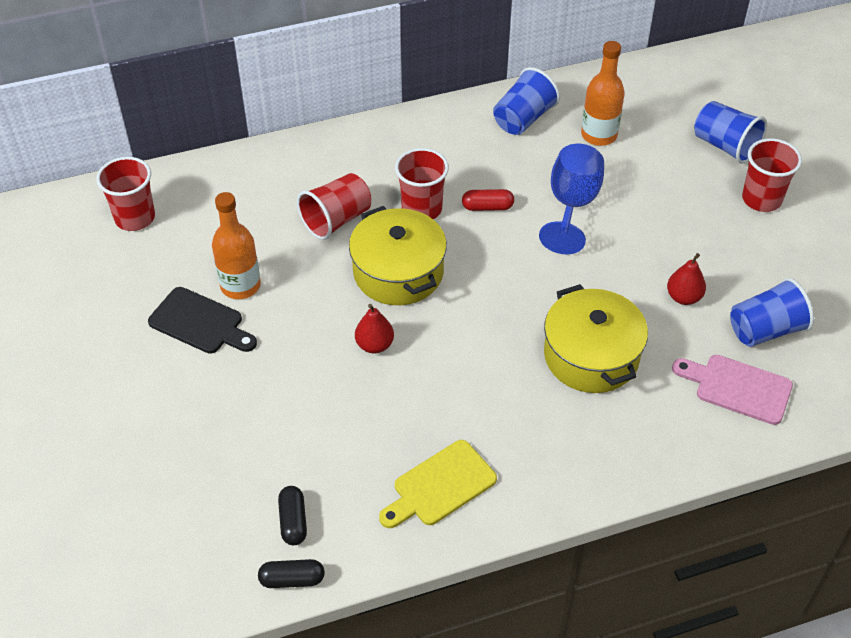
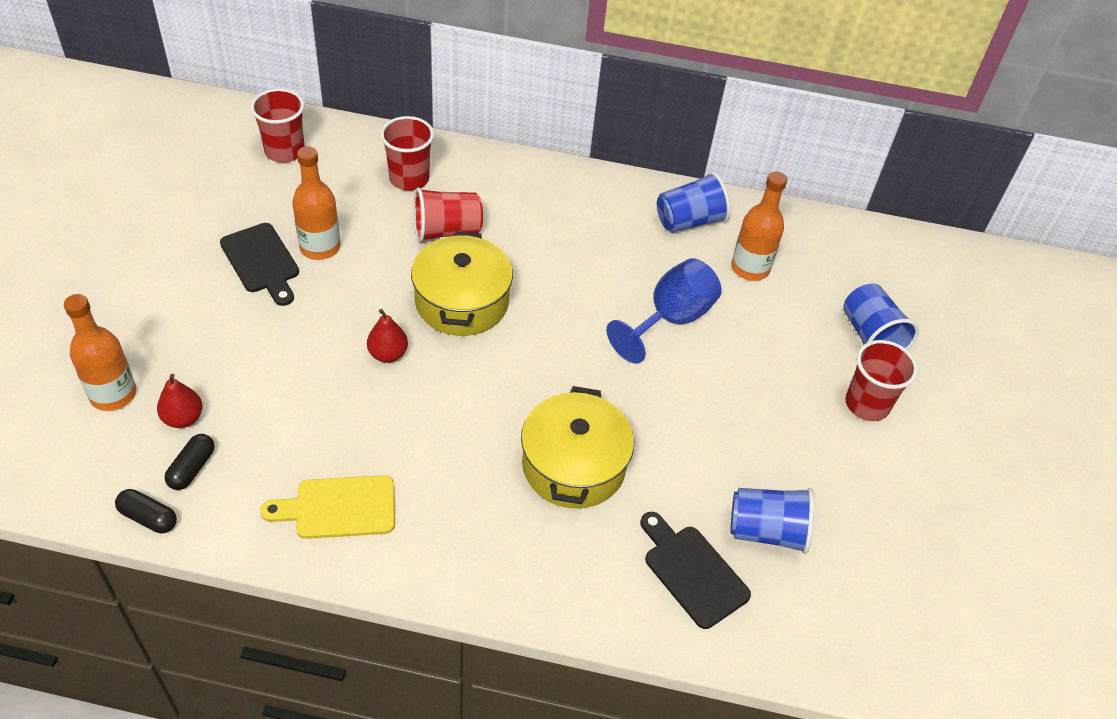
camera: 25 degrees right, 0 degrees up
red cup [395,148,449,219] -> red cup moved to [380,116,434,191]
red capsule [462,189,514,211] -> none
red pear [667,253,706,305] -> red pear moved to [157,374,203,428]
pink cutting board [672,355,793,425] -> black cutting board [640,512,751,629]
none -> orange bottle [64,294,136,411]

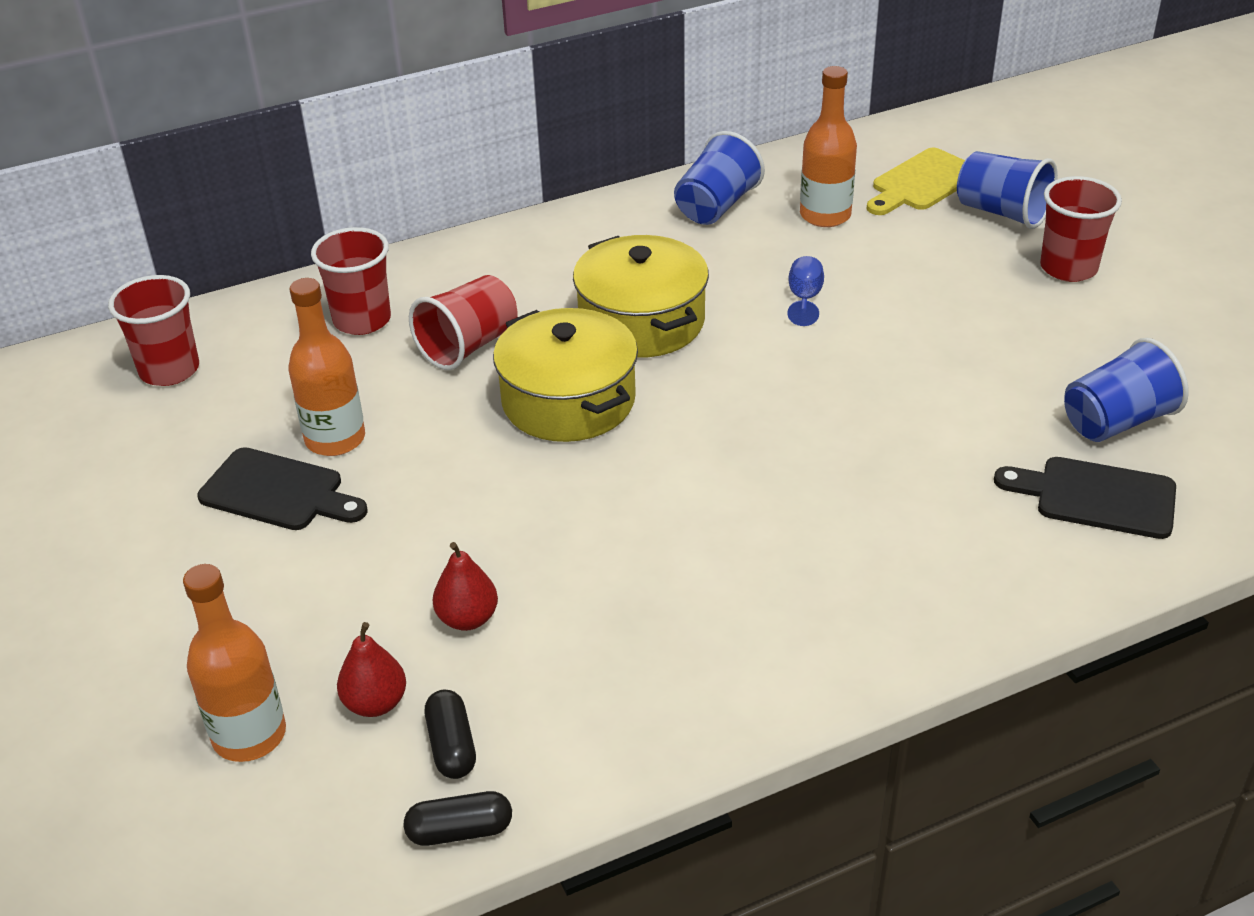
camera: 30 degrees left, 10 degrees down
yellow cutting board [260,475,395,539] -> yellow cutting board moved to [867,148,965,215]
red pear [367,309,408,363] -> red pear moved to [433,542,498,631]
yellow pot [521,386,634,509] -> yellow pot moved to [573,235,709,358]
blue goblet [606,258,722,364] -> blue goblet [788,256,824,326], size x0.48

